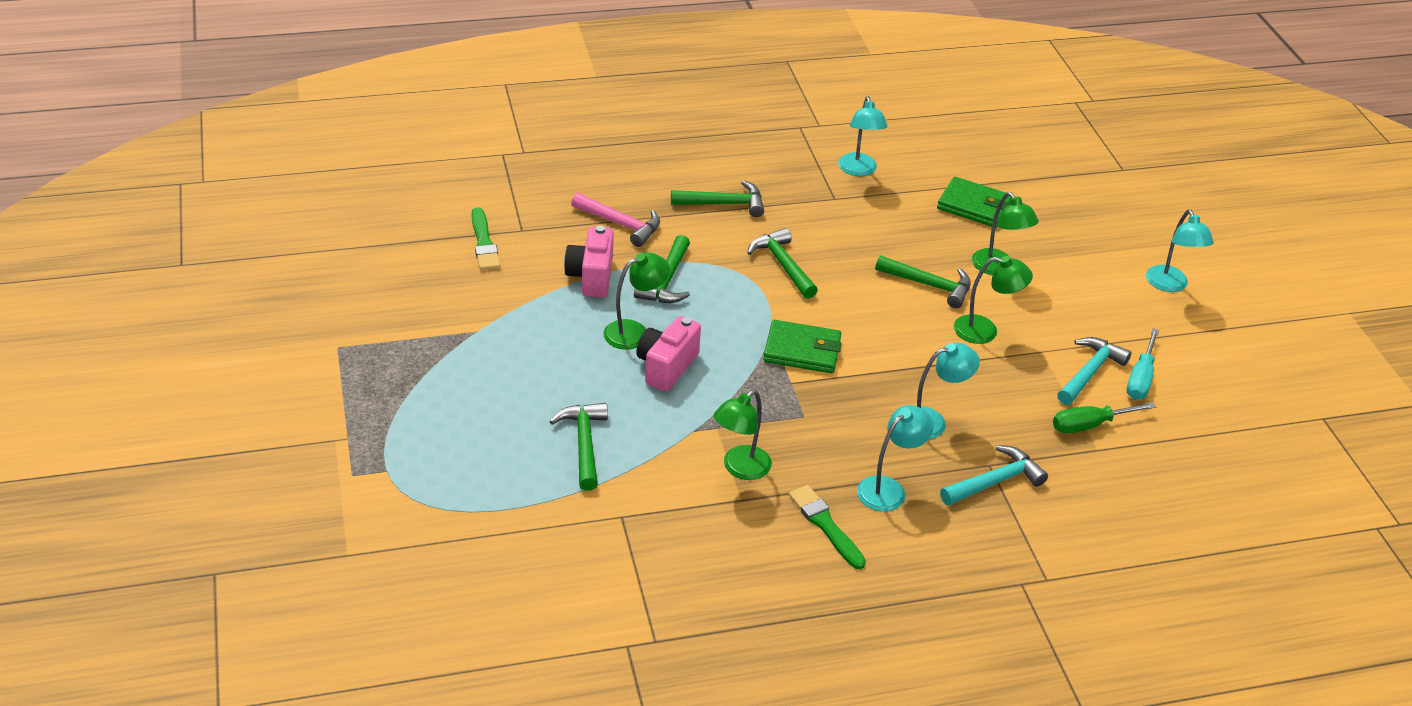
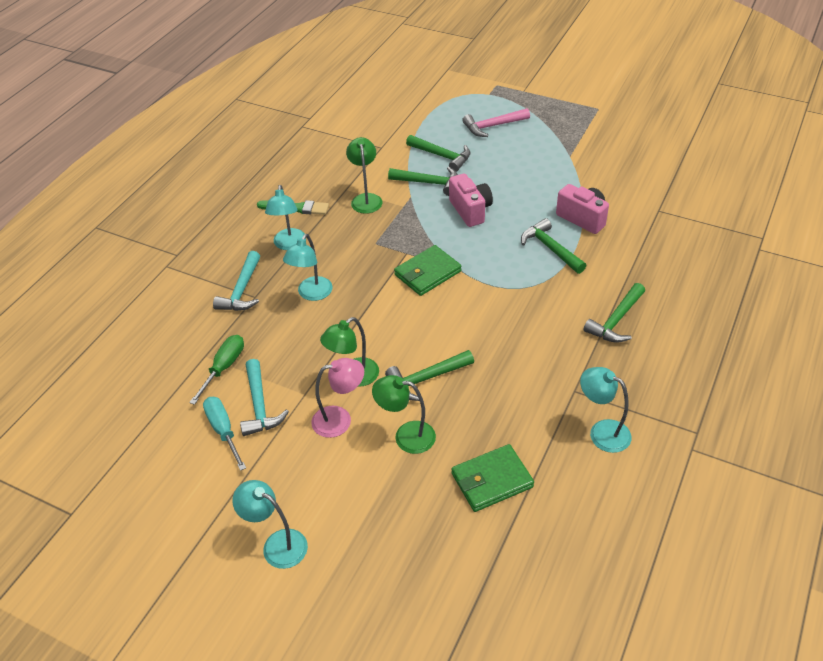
camera: 135 degrees right, 5 degrees up
green brush [471,207,501,270] -> none
pink hammer [571,193,660,247] -> pink hammer moved to [462,108,530,137]
green lamp [603,252,670,350] -> none
green hammer [747,228,818,299] -> green hammer moved to [388,167,458,196]
none -> pink lamp [311,358,364,438]

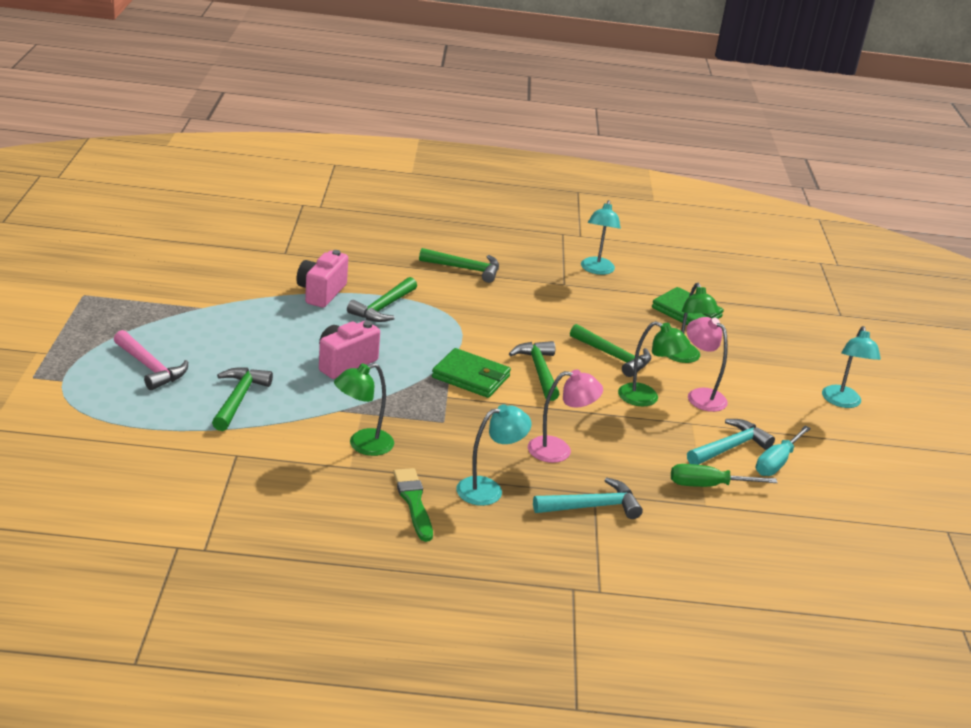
camera: 120 degrees left, 15 degrees down
turquoise lamp [283,234,333,301] -> pink lamp [528,370,603,463]
green hammer [388,167,458,196] -> green hammer moved to [509,341,560,401]

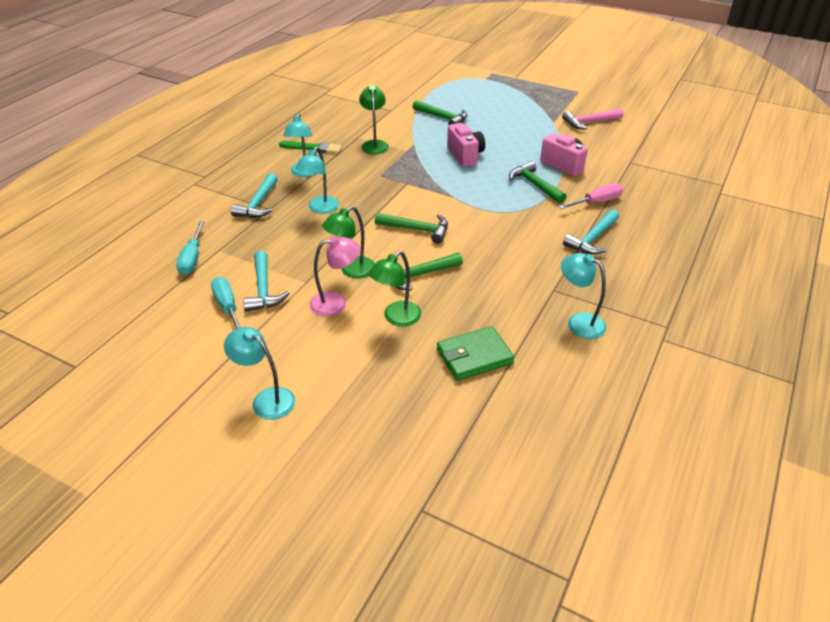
camera: 120 degrees right, 10 degrees up
pink hammer [114,330,188,390] -> pink hammer moved to [562,108,624,129]
green hammer [419,248,499,283] -> turquoise hammer [563,210,619,255]
green wallet [432,348,511,398] -> none
pink lamp [528,370,603,463] -> turquoise lamp [295,147,339,214]
green lamp [667,283,719,363] -> green lamp turned 60 degrees counterclockwise [368,251,421,326]
green screwdriver [671,464,778,487] -> none
none -> turquoise screwdriver [176,221,204,275]
none -> pink screwdriver [558,183,623,209]

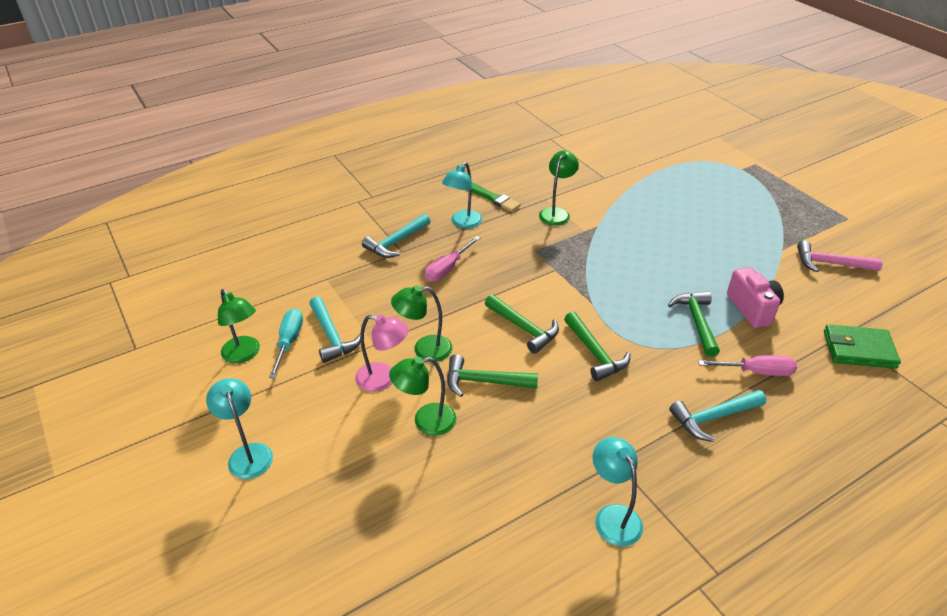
camera: 30 degrees right, 0 degrees up
turquoise screwdriver [176,221,204,275] -> none
turquoise hammer [243,251,290,312] -> turquoise hammer turned 45 degrees counterclockwise [309,297,360,363]
turquoise lamp [295,147,339,214] -> pink screwdriver [425,236,480,282]
green hammer [413,100,468,125] -> green hammer moved to [564,312,630,381]
green wallet [437,326,514,381] -> green wallet moved to [824,324,901,369]
pink camera [447,123,485,167] -> none
none -> green lamp [218,289,260,363]

